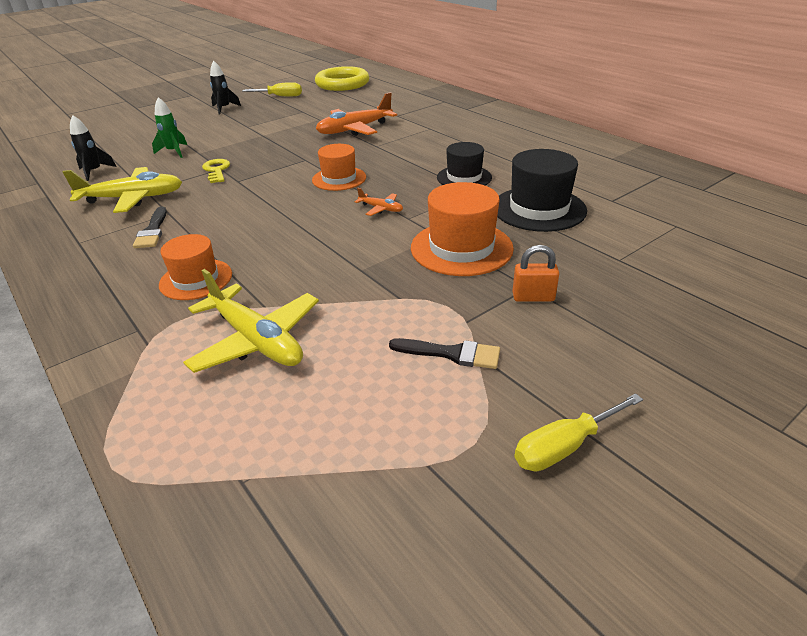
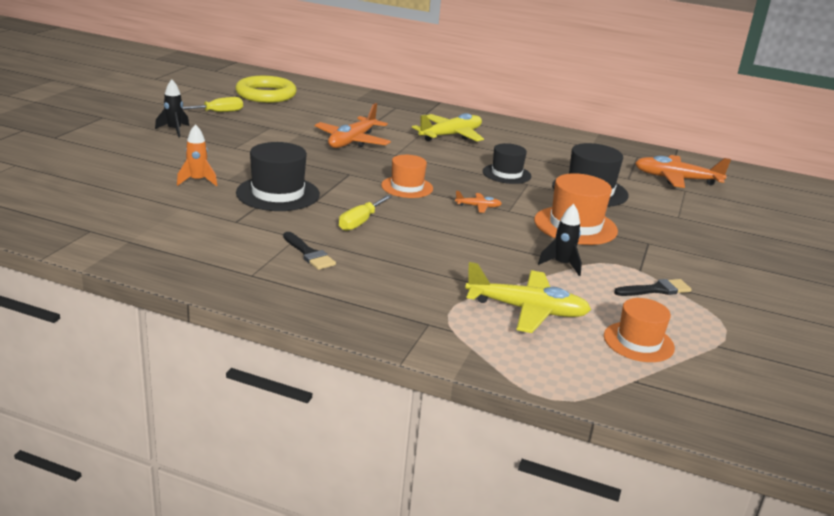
camera: 35 degrees left, 10 degrees down
yellow plane [63,167,182,213] -> yellow plane moved to [412,113,484,141]
black rocket [70,115,117,181] -> black rocket moved to [538,204,582,276]
green rocket [152,97,187,158] -> orange rocket [177,124,217,186]
orange hat [159,234,232,300] -> orange hat moved to [604,298,675,362]
yellow key [202,159,230,183] -> black hat [236,142,320,211]
orange padlock [513,245,559,302] -> none
yellow screwdriver [514,393,643,472] -> yellow screwdriver moved to [339,195,392,231]
none -> orange plane [635,155,731,188]

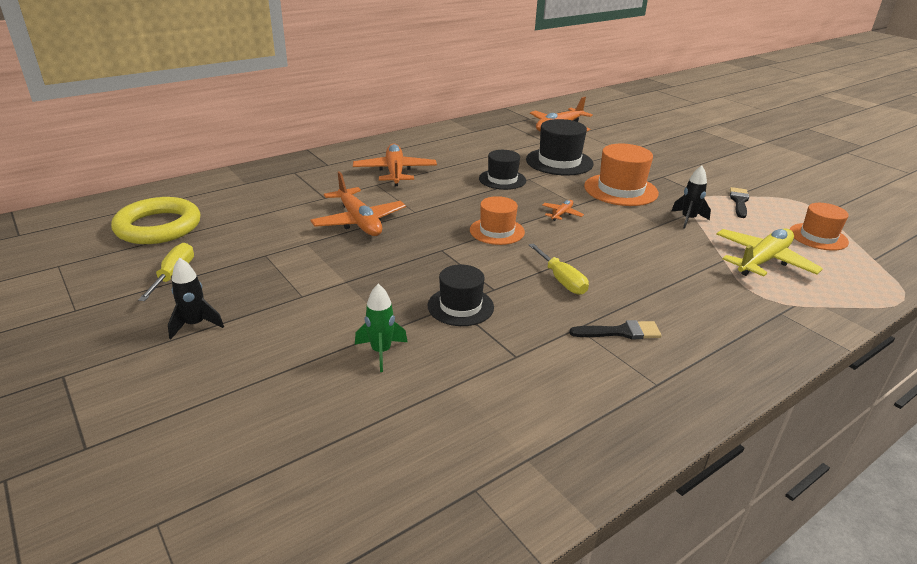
camera: 55 degrees left, 5 degrees up
orange rocket [177,124,217,186] -> green rocket [355,284,407,372]
black hat [236,142,320,211] -> black hat [428,264,494,326], size x0.66
yellow plane [412,113,484,141] -> orange plane [353,144,437,186]

